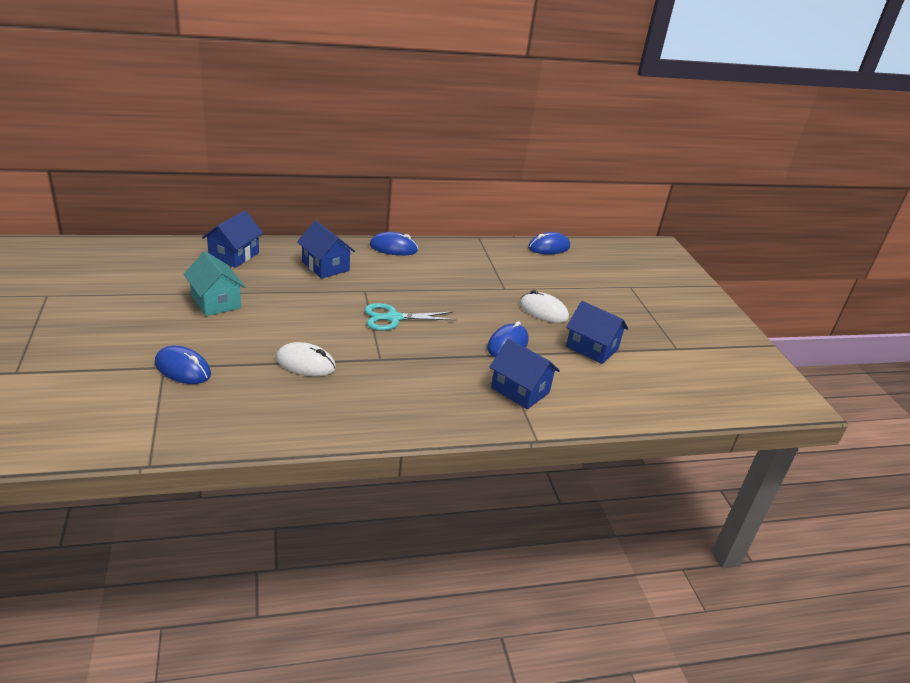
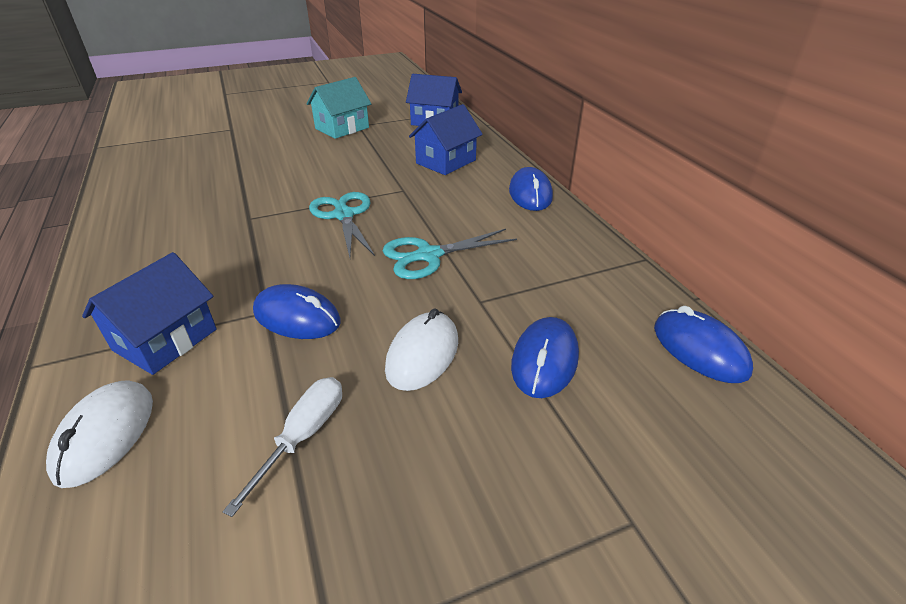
camera: 85 degrees right, 5 degrees up
blue mouse [155,346,211,384] -> blue mouse moved to [511,317,579,398]
white mouse [276,342,336,376] -> white mouse moved to [46,380,153,488]
blue house [566,301,628,364] -> white screwdriver [223,377,342,517]
none -> turquoise scissors [383,229,517,279]

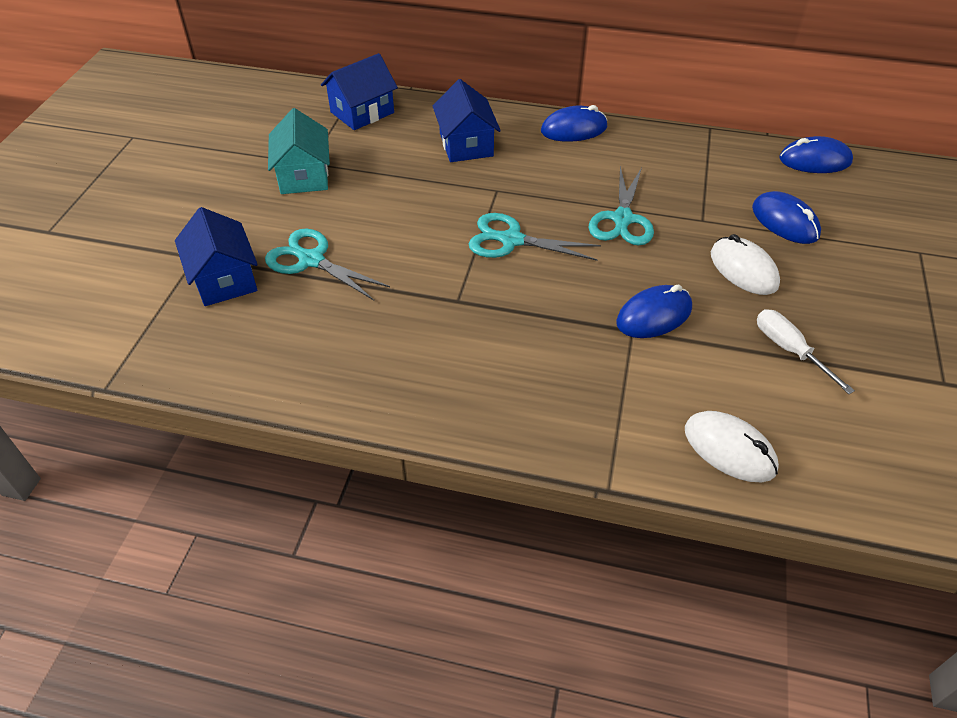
camera: 55 degrees left, 10 degrees up
blue house [82,252,217,375] -> blue house moved to [175,207,258,306]
blue mouse [509,167,553,211] -> blue mouse turned 45 degrees counterclockwise [541,105,608,142]
none -> turquoise scissors [265,228,390,300]

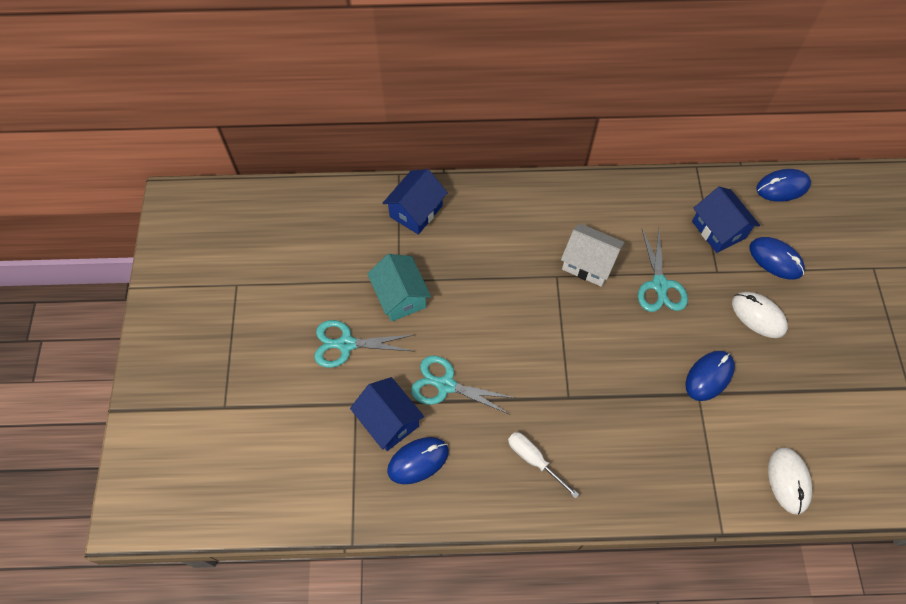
camera: 15 degrees left, 15 degrees up
blue house [433,79,501,162] -> blue house moved to [692,187,760,253]
turquoise scissors [469,213,601,261] -> turquoise scissors moved to [314,320,413,368]
blue mouse [541,105,608,142] -> blue mouse moved to [387,437,449,484]
white mouse [685,411,779,482] -> white mouse turned 60 degrees clockwise [768,448,812,515]
white screwdriver [757,309,855,394] -> white screwdriver moved to [508,432,579,498]
none -> white house [561,223,625,287]

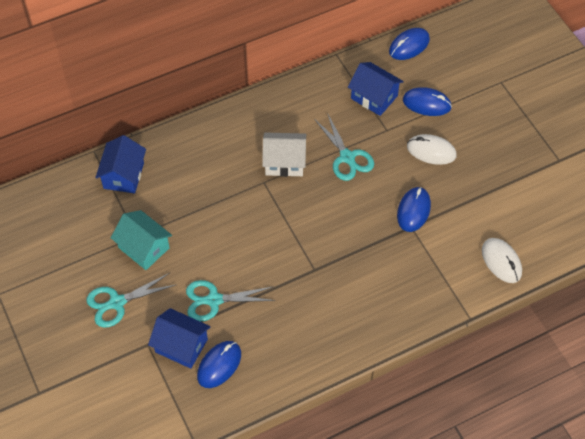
camera: 25 degrees left, 5 degrees down
white screwdriver [508,432,579,498] -> none

